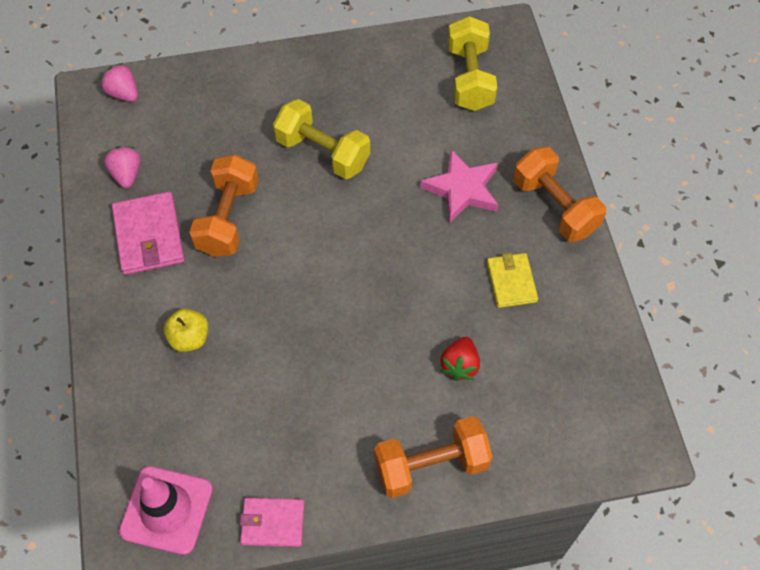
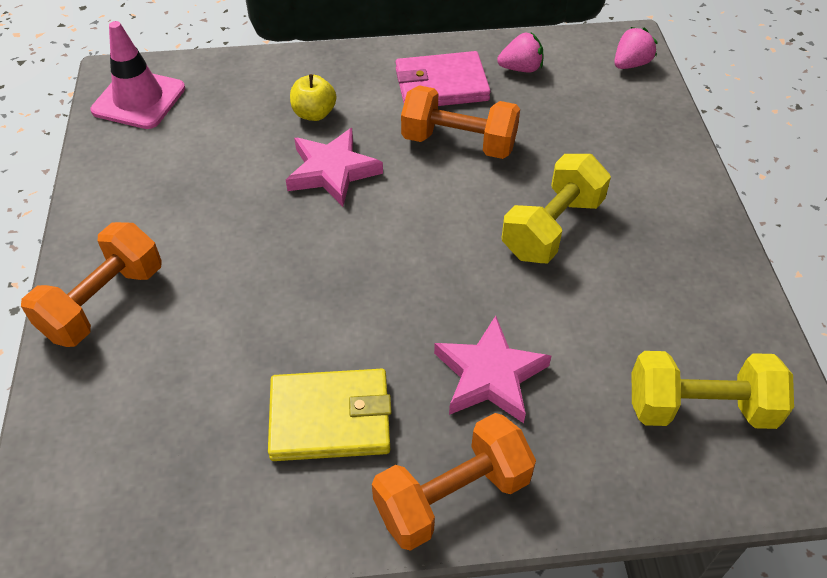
camera: 95 degrees right, 10 degrees down
pink wallet [240,498,304,547] -> none
orange dumbbell [374,416,492,498] -> orange dumbbell turned 45 degrees clockwise [21,222,162,347]
red strawberry [440,337,480,381] -> none
yellow wallet [487,253,538,308] -> yellow wallet [268,369,392,461], size x1.53
none -> pink star [286,128,383,207]

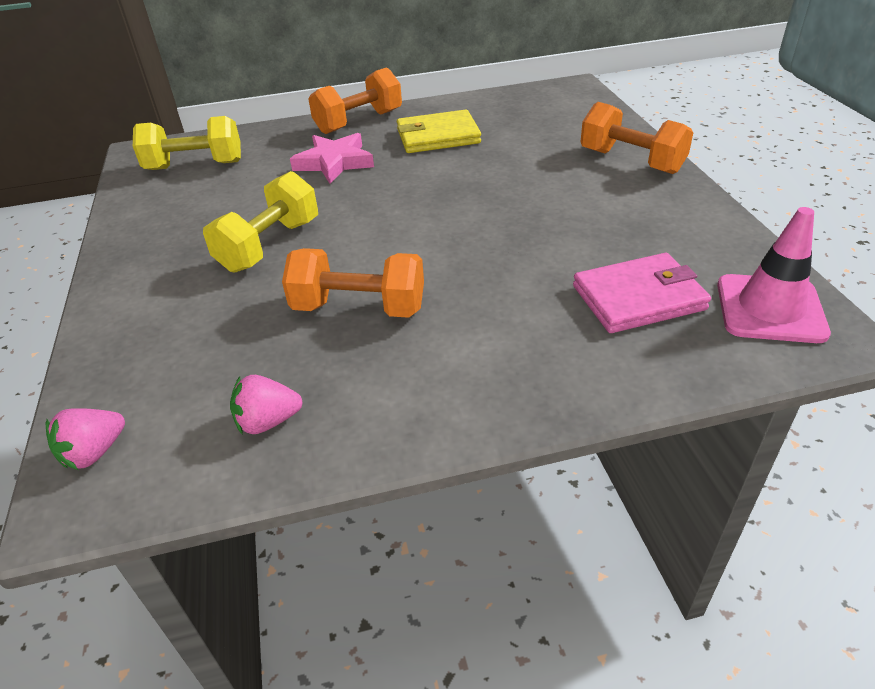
camera: 175 degrees right, 10 degrees down
orange dumbbell [21,222,162,347] -> orange dumbbell turned 75 degrees counterclockwise [581,102,693,174]
pink star [286,128,383,207] -> none
yellow apple [290,74,336,121] -> none
pink wallet [395,51,491,106] -> pink wallet moved to [573,253,711,333]

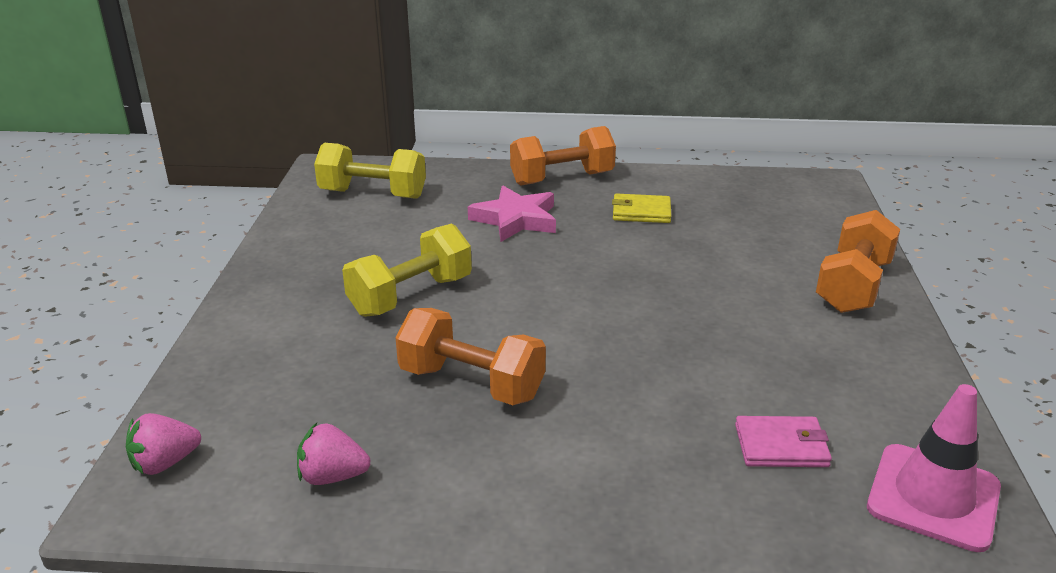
camera: 15 degrees right, 10 degrees down
yellow wallet [397,109,481,153] -> yellow wallet [612,193,671,223], size x0.65
pink wallet [573,253,711,333] -> pink wallet [735,416,832,467], size x0.65
orange dumbbell [581,102,693,174] -> orange dumbbell turned 60 degrees clockwise [816,210,900,313]

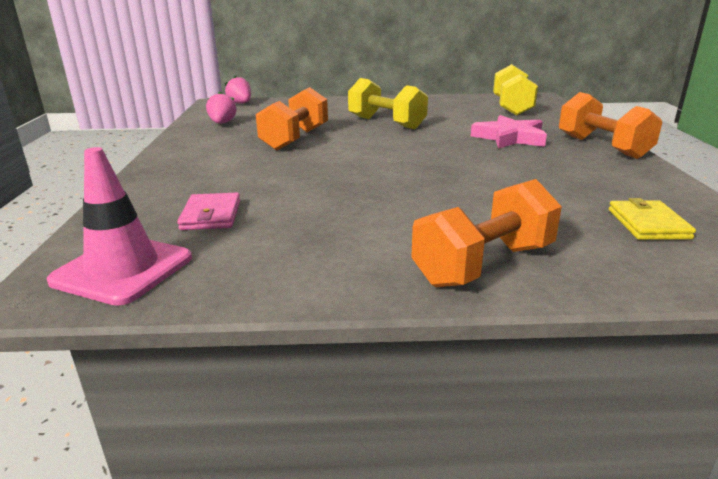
camera: 85 degrees right, 5 degrees down
yellow wallet [612,193,671,223] -> yellow wallet moved to [609,198,696,240]
orange dumbbell [816,210,900,313] -> orange dumbbell turned 60 degrees counterclockwise [411,179,562,287]

